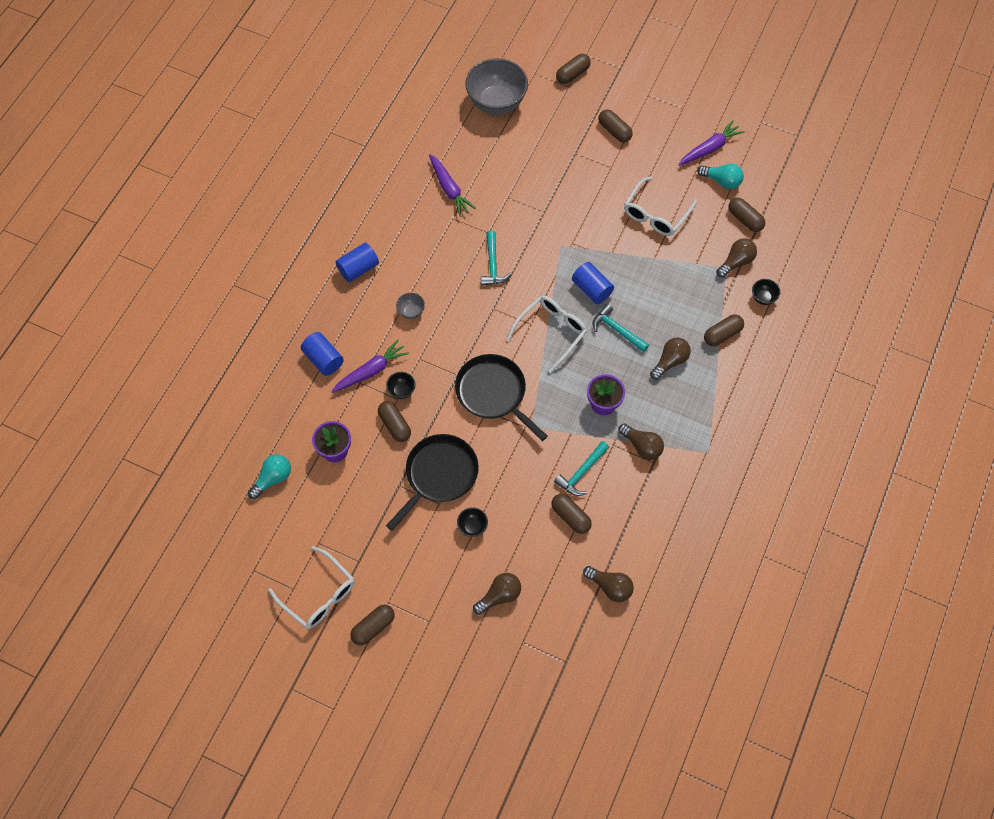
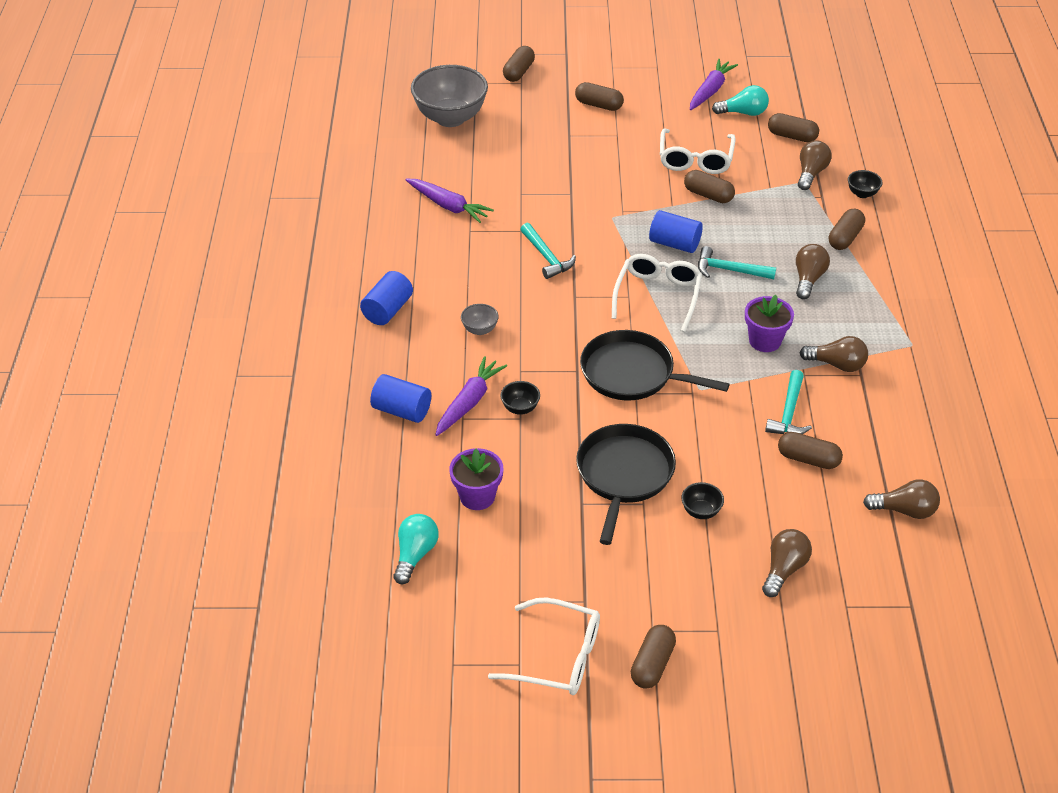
camera: 25 degrees left, 20 degrees down
brown capsule [378,401,411,442] -> brown capsule moved to [684,170,735,203]

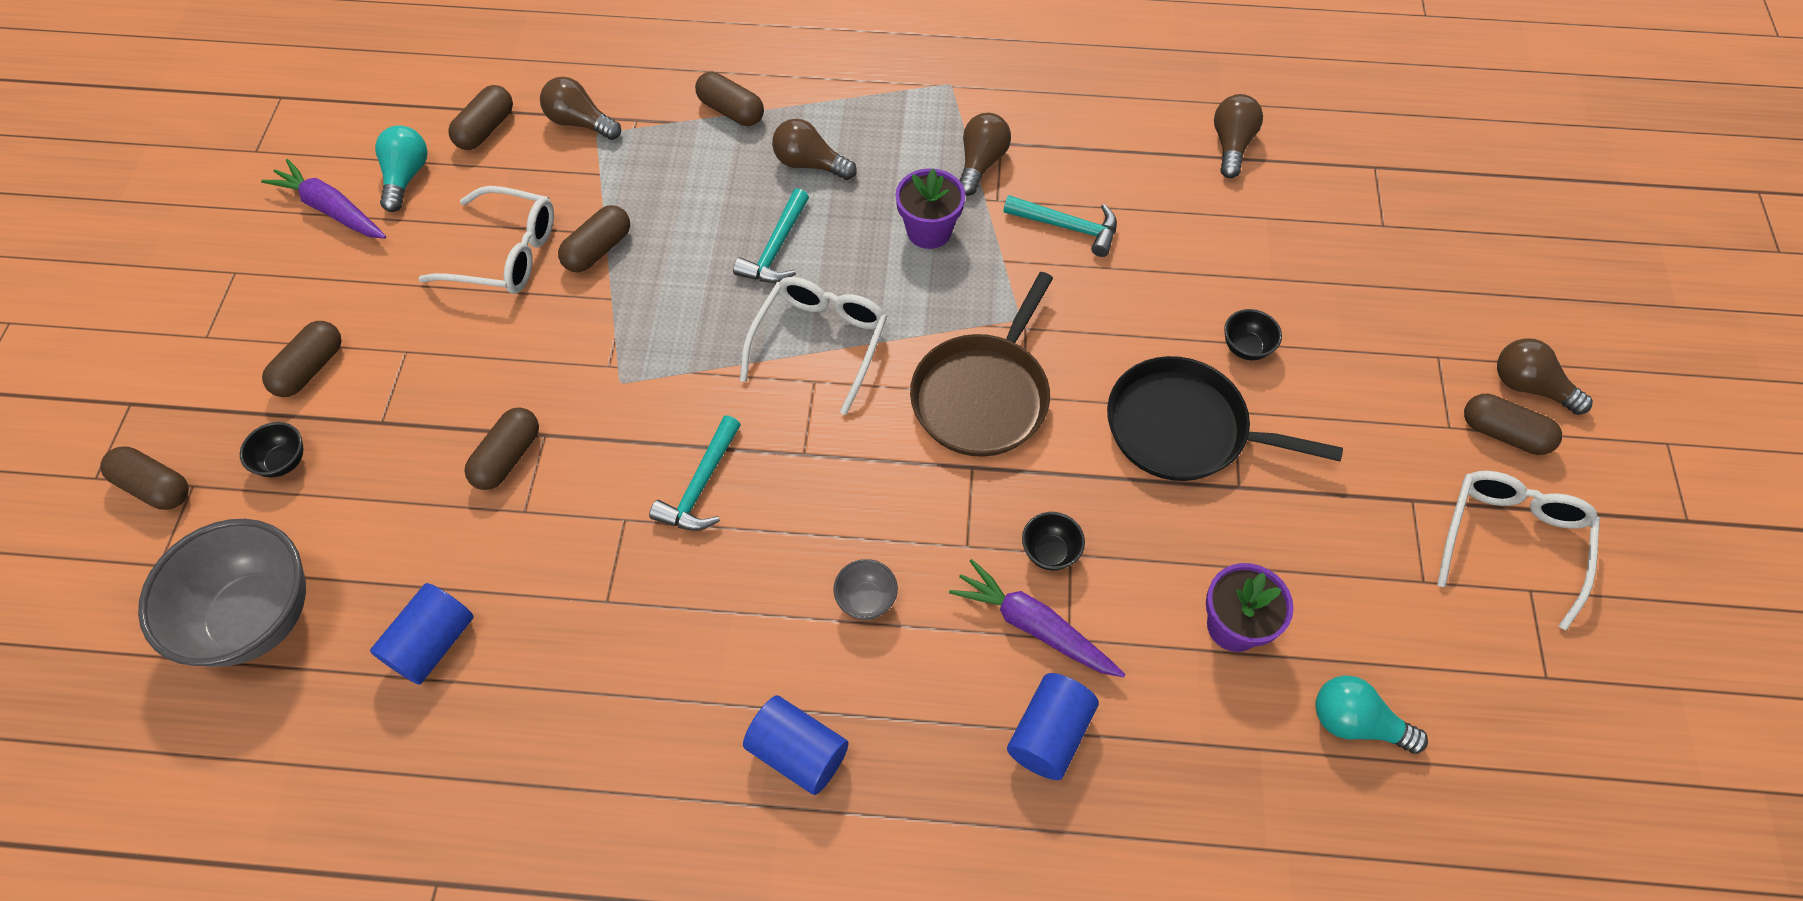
camera: 85 degrees left, 15 degrees up
purple carrot [405,179,494,223] -> none
turquoise hammer [520,223,576,279] -> turquoise hammer turned 135 degrees clockwise [649,416,741,531]
black pan [580,330,730,401] -> brown pan [910,272,1053,457]
white glasses [612,254,702,332] -> white glasses turned 90 degrees clockwise [740,277,887,415]
blue cylinder [649,210,703,253] -> blue cylinder moved to [370,583,474,685]
brown light bulb [762,529,812,597] -> brown light bulb moved to [1497,338,1593,415]
brown capsule [778,432,843,469] -> brown capsule moved to [464,407,539,490]
black bowl [848,170,883,198] -> black bowl moved to [240,422,304,477]

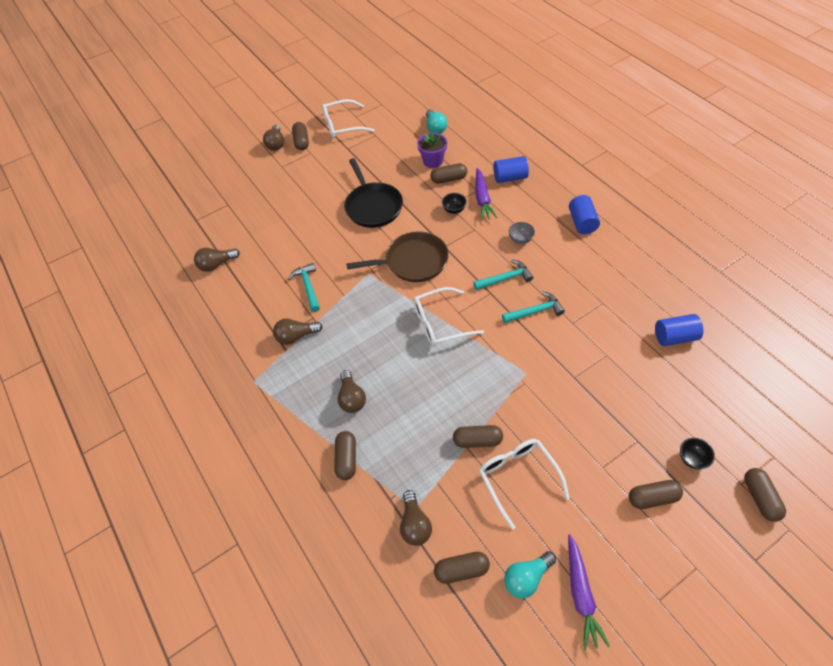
camera: 125 degrees left, 5 degrees down
grey bowl [138,519,306,667] -> none
brown capsule [464,407,539,490] -> brown capsule moved to [430,163,467,184]
turquoise hammer [733,188,809,283] -> turquoise hammer moved to [473,260,533,290]
purple flower pot [895,168,965,249] -> none
black bowl [1224,309,1282,360] -> none

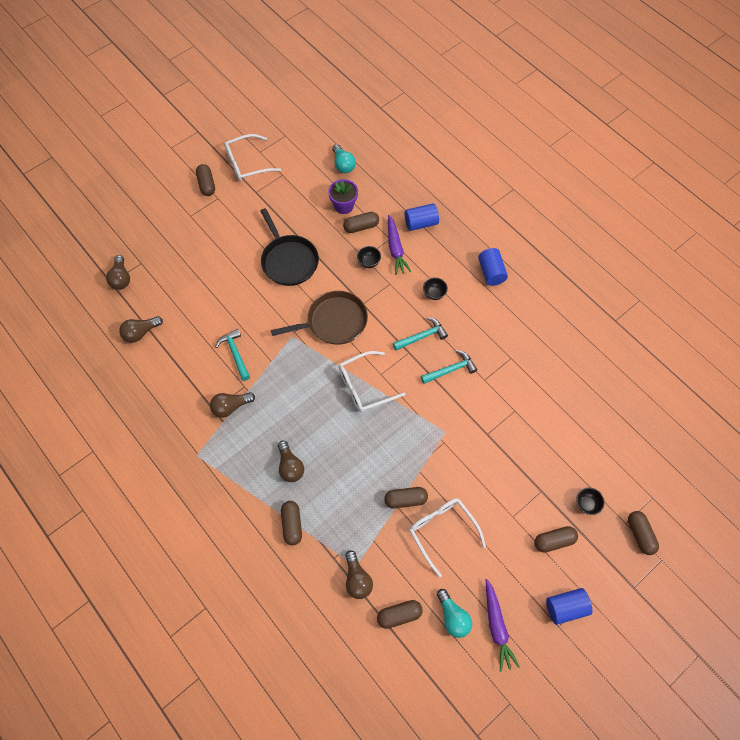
camera: 10 degrees left, 10 degrees up
brown light bulb [263,125,284,151] -> brown light bulb moved to [106,255,130,290]
turquoise light bulb [504,551,556,598] -> turquoise light bulb turned 75 degrees counterclockwise [437,589,472,638]
grey bowl [509,222,535,244] -> black bowl [423,277,448,300]
blue cylinder [655,314,703,346] -> blue cylinder moved to [546,588,593,625]

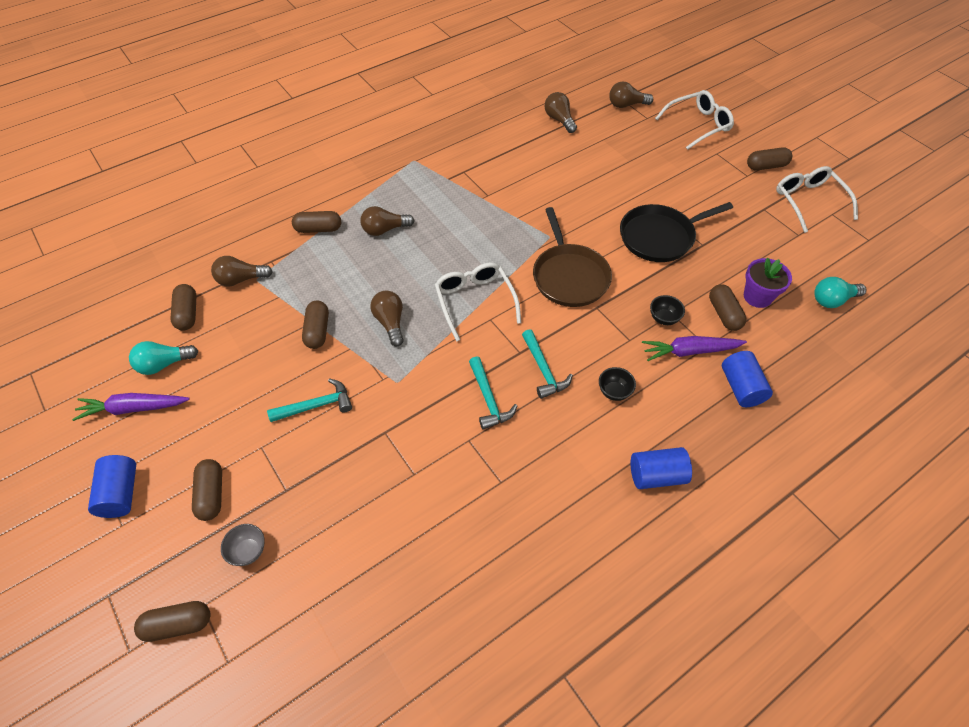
camera: 95 degrees right, 10 degrees down
brown light bulb [210,392,255,418] -> brown light bulb moved to [370,291,404,346]
turquoise hammer [215,329,250,381] -> turquoise hammer moved to [267,378,352,422]
white glasses [409,498,486,578] -> white glasses moved to [655,90,734,150]
black bowl [576,487,605,515] -> grey bowl [221,524,265,566]

